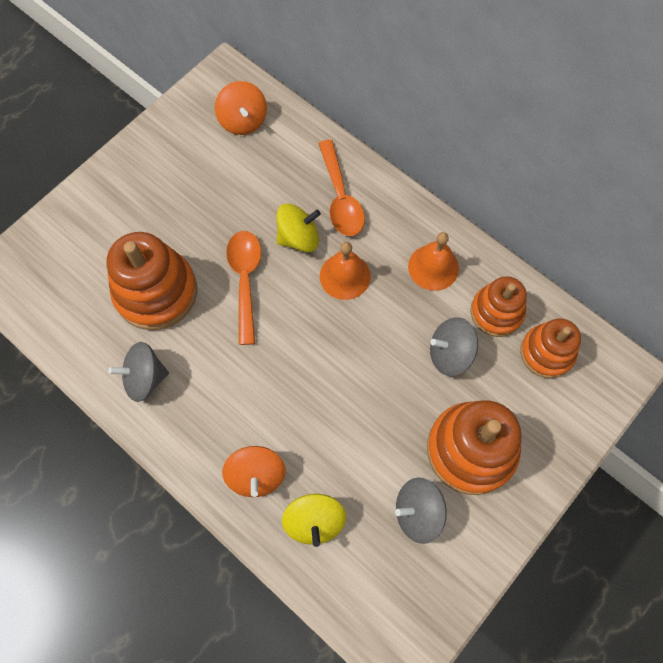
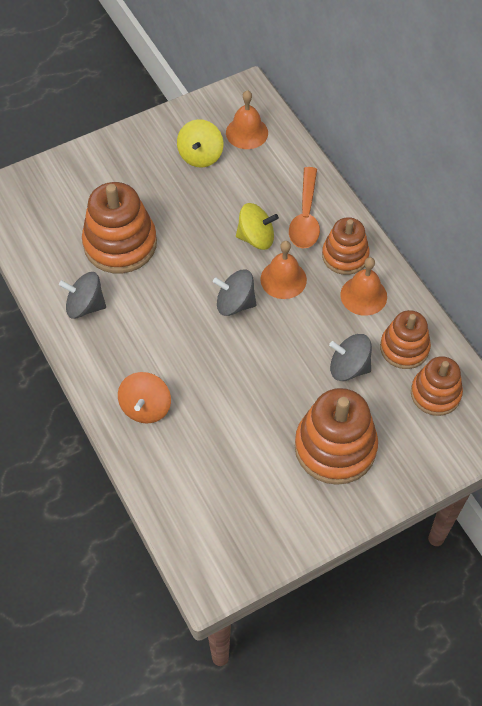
camera: 20 degrees right, 10 degrees down
orange spinning top [215,81,267,135] -> orange bell [226,90,268,149]
orange spoon [226,231,261,345] -> none
yellow spinning top [282,494,346,547] -> yellow spinning top moved to [177,119,223,167]
grey spinning top [395,477,447,544] -> grey spinning top moved to [213,270,257,316]
none -> orange stacking toy [322,217,370,275]

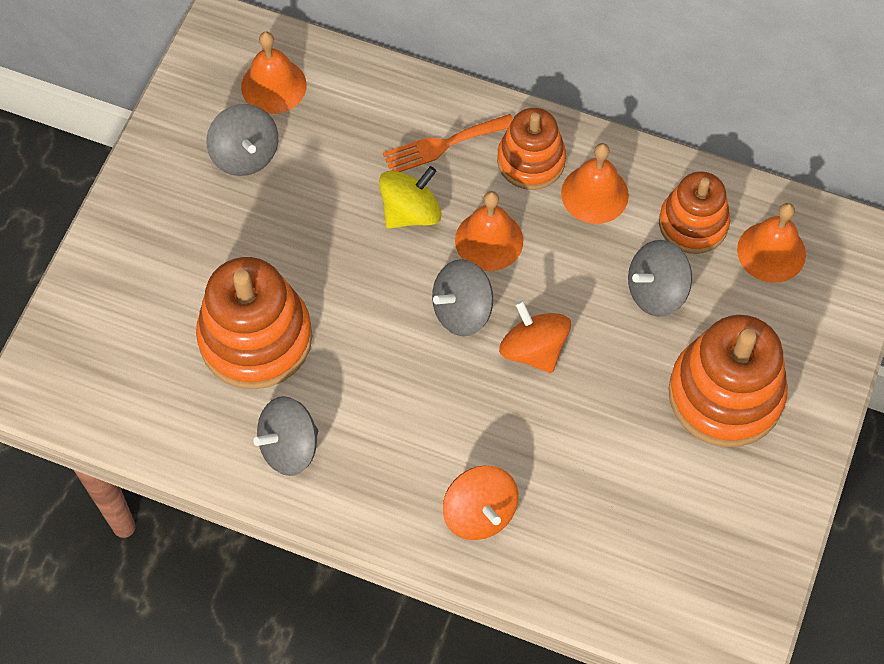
camera: 40 degrees left, 5 degrees up
yellow spinning top [177,119,223,167] -> grey spinning top [206,104,278,176]
orange spoon [289,167,320,248] -> orange fork [383,114,513,172]
orange stacking toy [411,356,463,416] -> orange bell [737,203,806,283]
none -> orange spinning top [499,300,571,373]

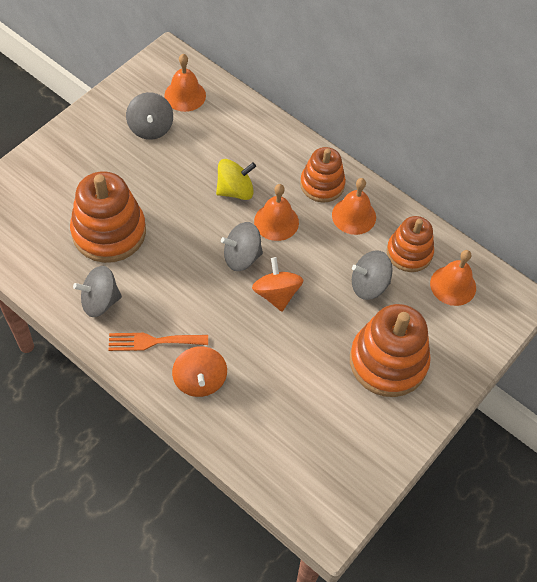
camera: 15 degrees right, 5 degrees down
orange fork [383,114,513,172] -> orange fork moved to [108,333,208,351]

